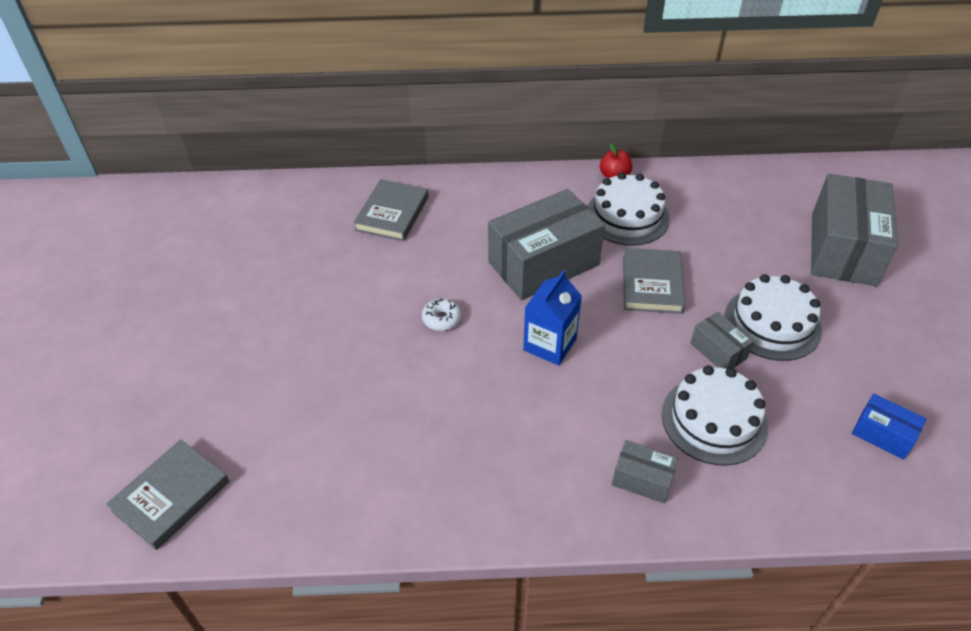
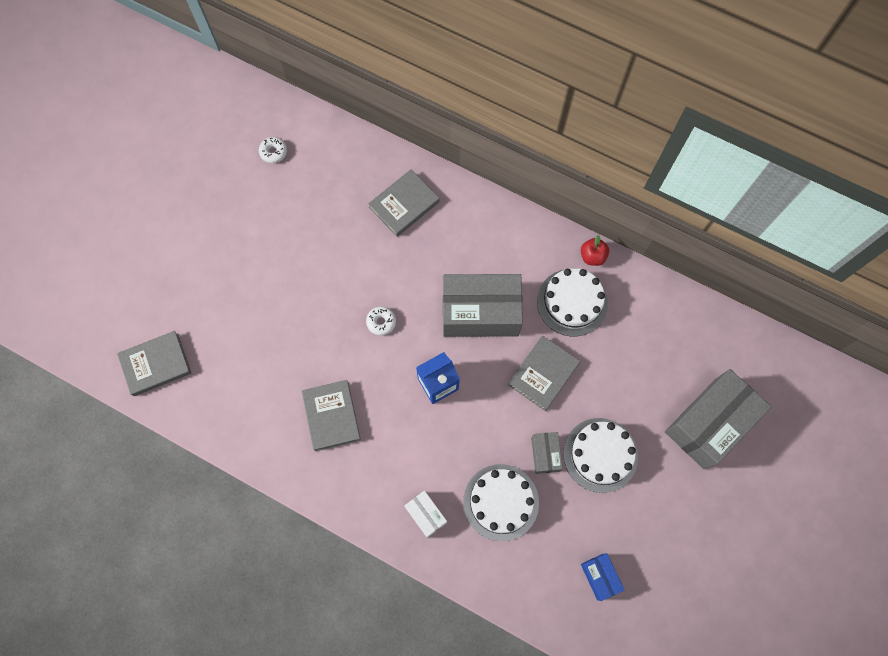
camera: 30 degrees right, 25 degrees up
grey box [612,440,679,503] -> white box [404,490,447,538]
none -> white donut [259,137,287,163]
none -> grey book [302,380,361,451]

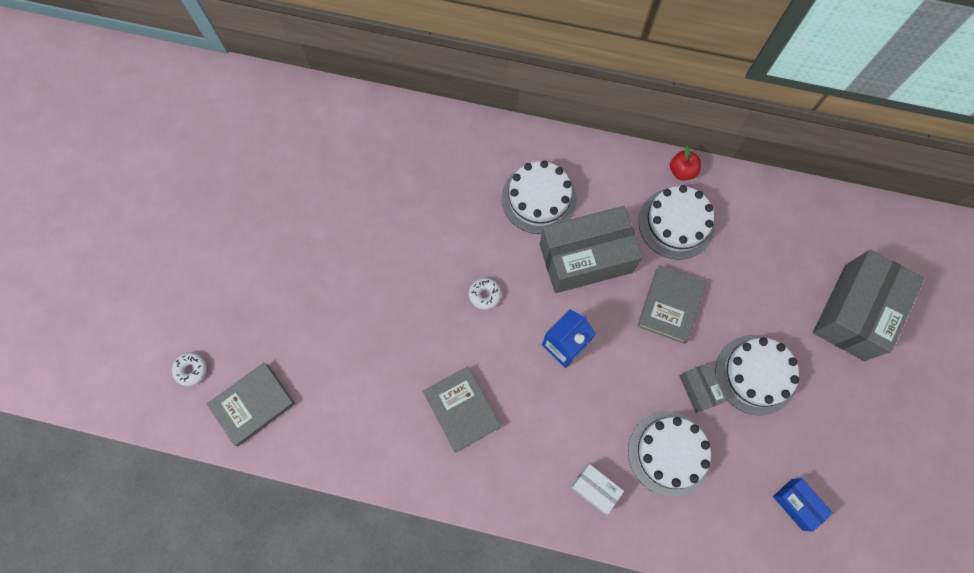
camera: 15 degrees left, 0 degrees up
white donut [259,137,287,163] -> white donut moved to [172,352,207,386]
grey book [368,169,439,237] -> none
none -> white cake [502,160,577,234]

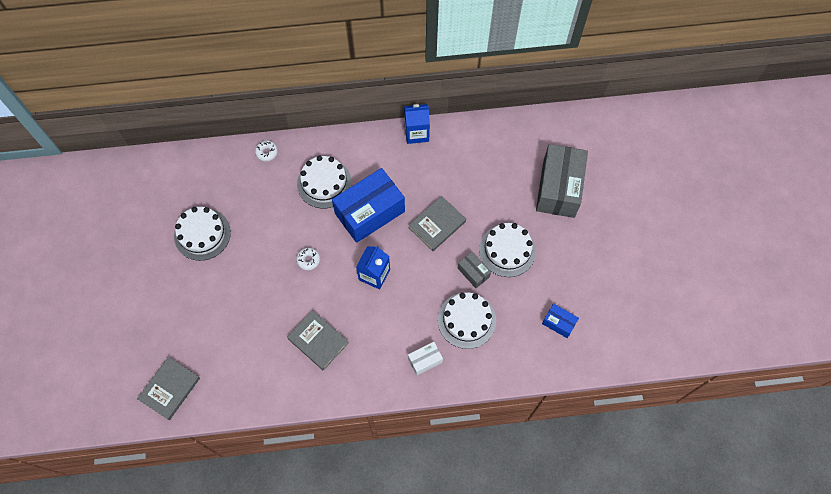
camera: 20 degrees left, 5 degrees down
white donut [172,352,207,386] -> white donut moved to [255,140,278,161]
grey box [539,206,643,293] -> blue box [332,168,405,243]
white box [571,464,624,514] -> white box turned 45 degrees counterclockwise [408,342,443,375]
grey book [637,265,706,344] -> grey book turned 45 degrees clockwise [408,196,466,251]
white cake [638,185,715,260] -> white cake moved to [174,207,231,261]
red apple [670,146,701,180] -> blue carton [404,104,430,144]

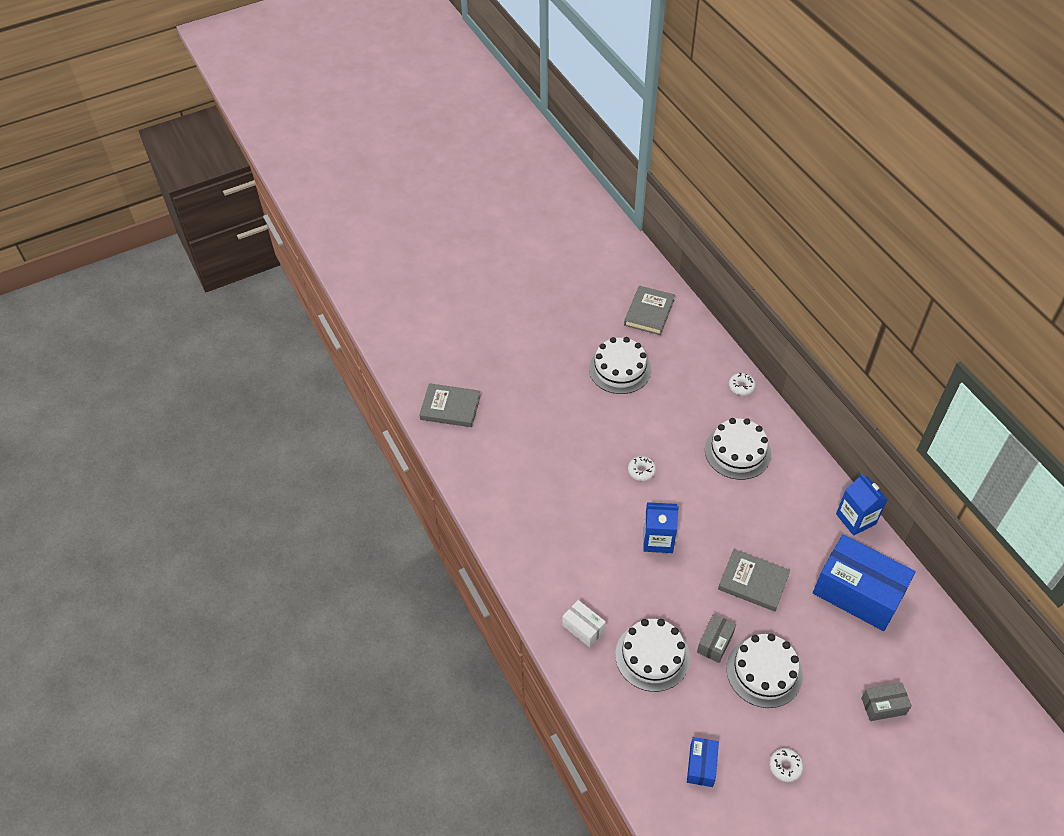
camera: 70 degrees right, 15 degrees down
grey book [287,310,349,370] -> grey book moved to [624,286,675,335]
blue box [332,168,405,243] -> blue box moved to [813,534,916,631]
grey box [536,144,588,218] -> grey box [861,683,912,721], size x0.46
none -> white donut [769,748,803,782]

